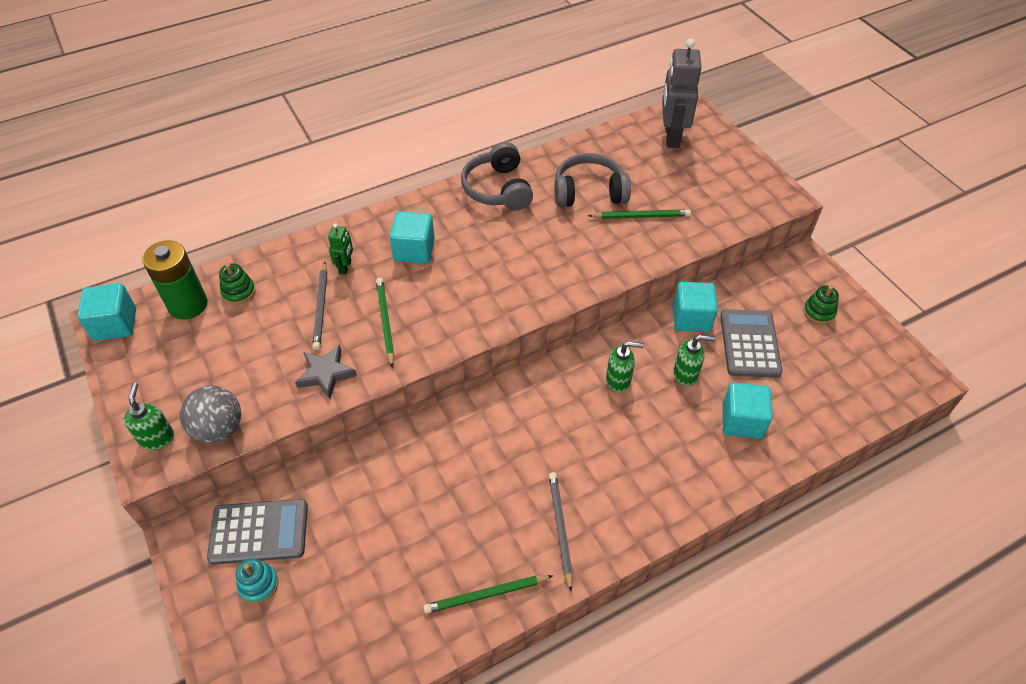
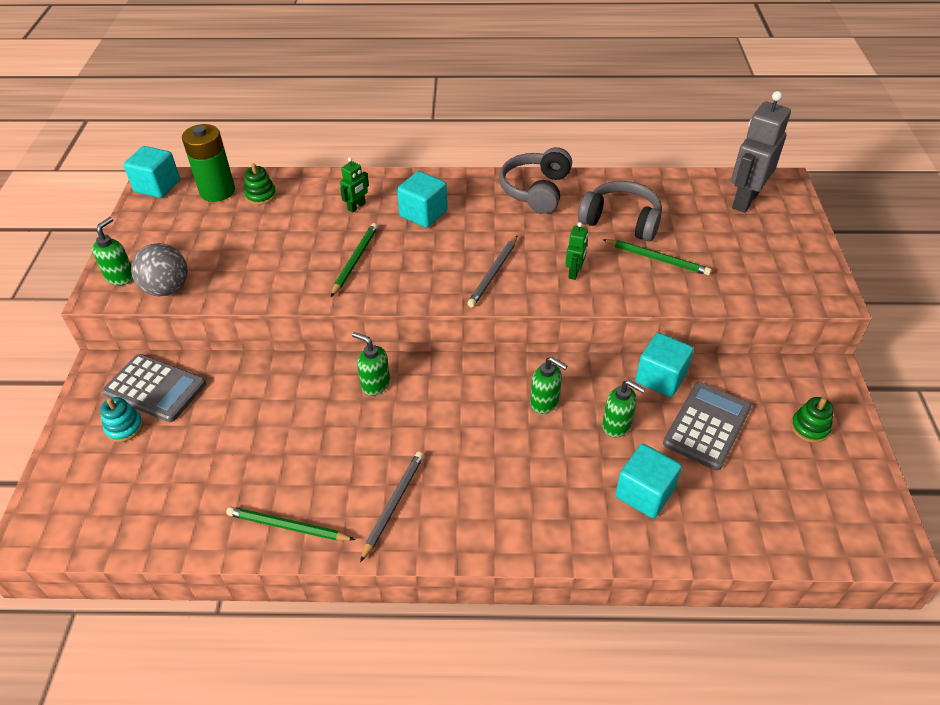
camera: 30 degrees right, 5 degrees down
grey star [295,345,357,399] -> none
grey pencil [312,262,327,350] -> grey pencil moved to [467,235,518,307]
none -> green soap dispenser [352,332,390,396]
none -> green robot [565,222,588,280]

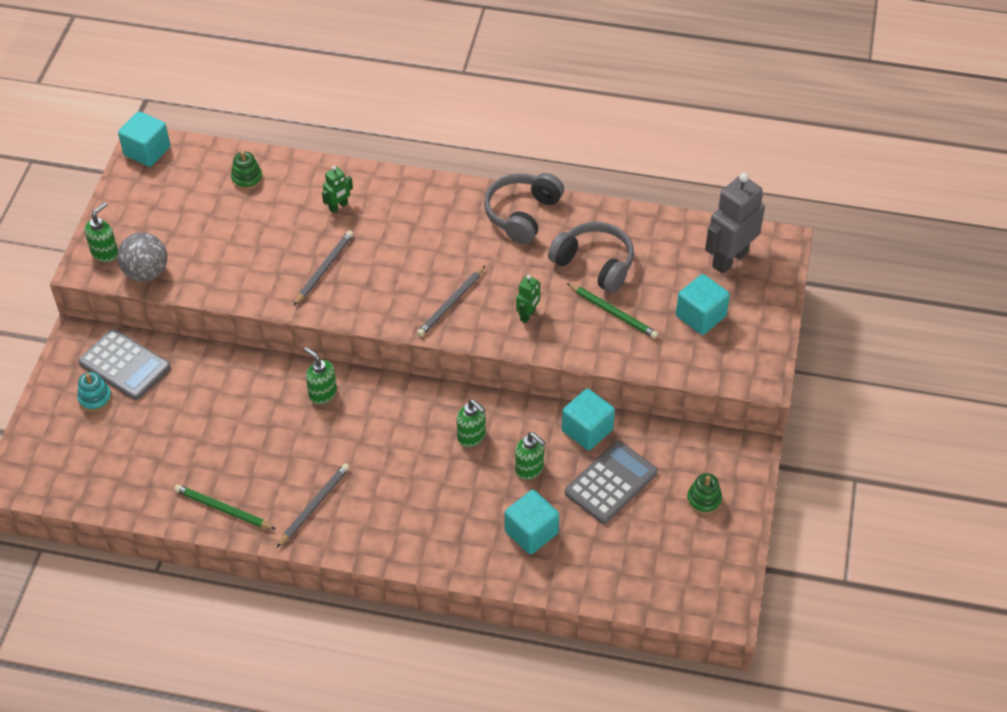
camera: 10 degrees right, 5 degrees up
green battery [182,124,235,202] -> none
green pencil [331,223,378,297] -> grey pencil [294,230,354,306]
turquoise cube [397,171,447,228] -> turquoise cube moved to [676,274,730,335]

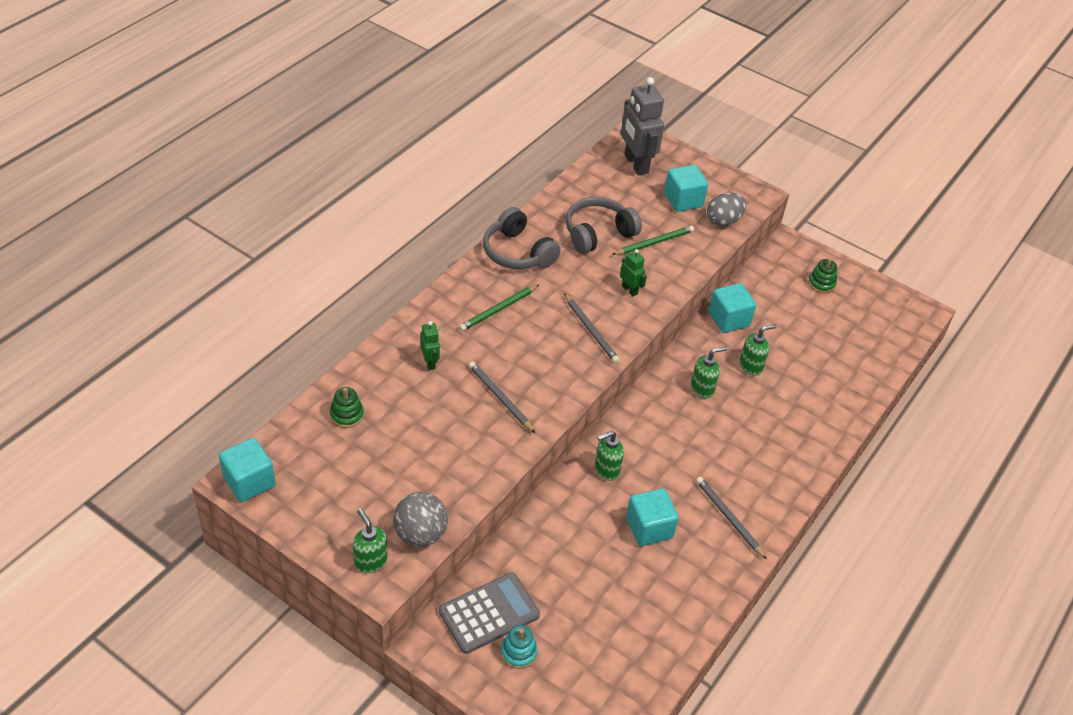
camera: 70 degrees left, 5 degrees down
green pencil [174,484,275,529] -> green pencil moved to [459,285,539,331]
turquoise cube [505,490,559,555] -> turquoise cube moved to [626,488,679,546]
grey calculator [565,440,658,524] -> none
none -> grey egg [707,193,746,227]

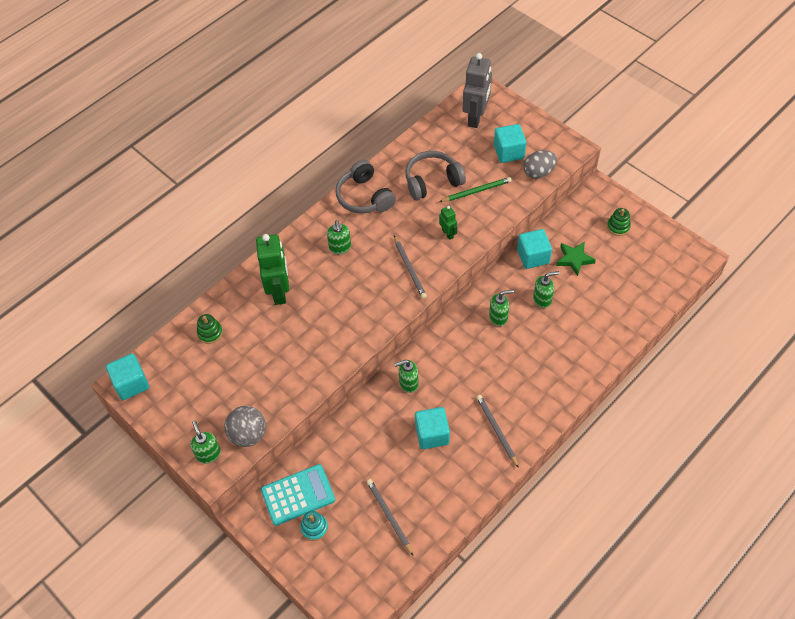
camera: 15 degrees right, 10 degrees up
green robot [420,321,440,370] -> green robot [256,234,289,305], size x2.07
grey calculator [439,572,540,654] -> turquoise calculator [261,464,335,526]
green pencil [459,285,539,331] -> green soap dispenser [327,220,351,254]
grey pencil [469,361,535,433] -> grey pencil moved to [367,479,413,555]
grey robot [621,77,664,175] -> grey robot turned 150 degrees counterclockwise [463,53,492,128]
none -> green star [556,242,596,276]

